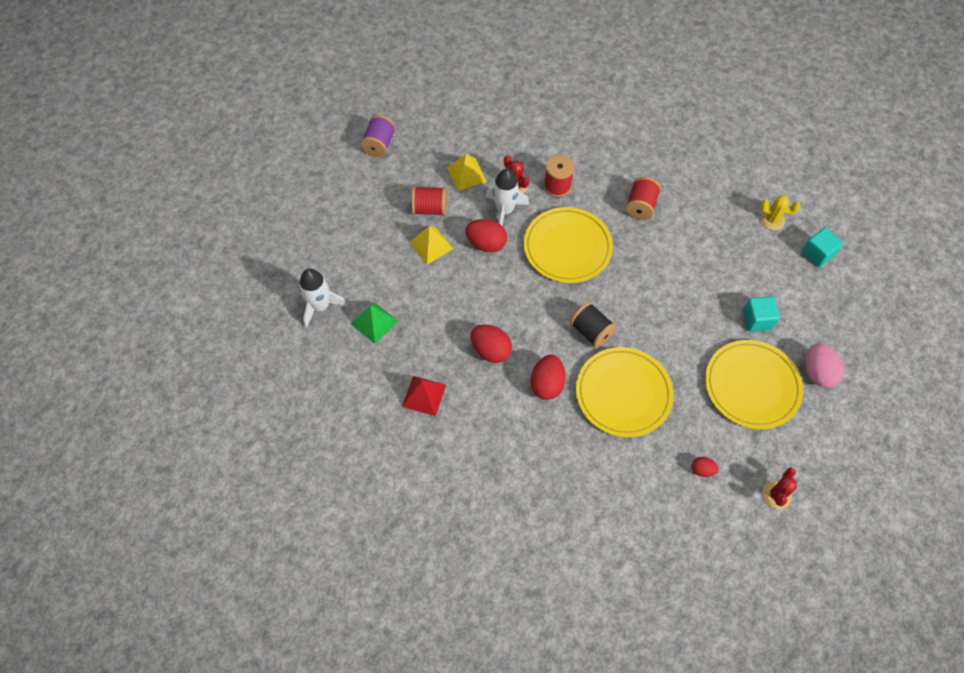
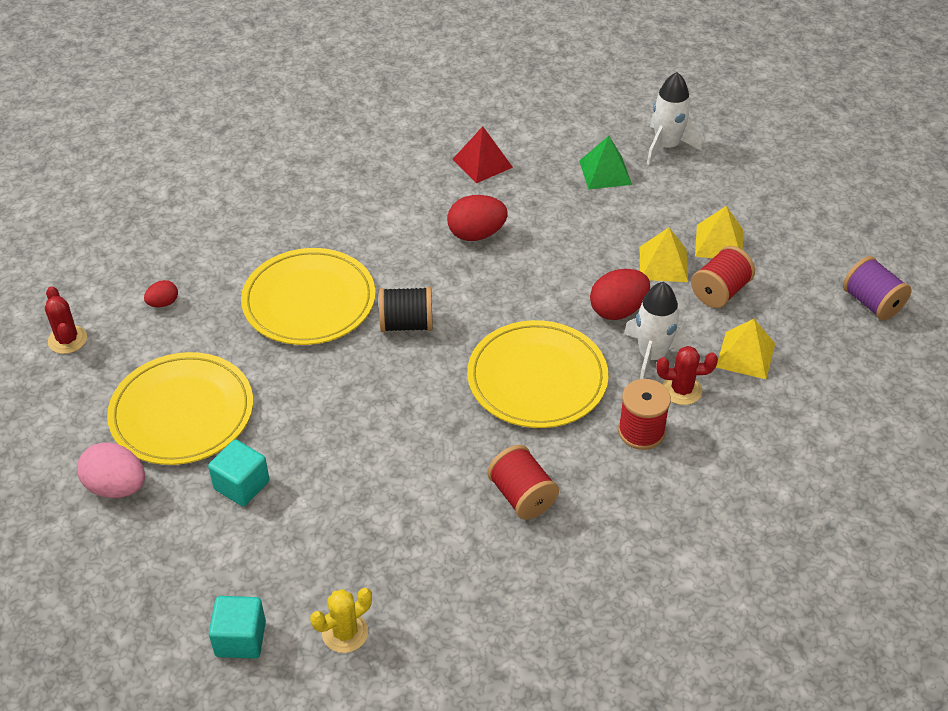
camera: 130 degrees right, 15 degrees down
red egg [530,355,566,400] -> none
none -> yellow pyramid [695,206,743,258]

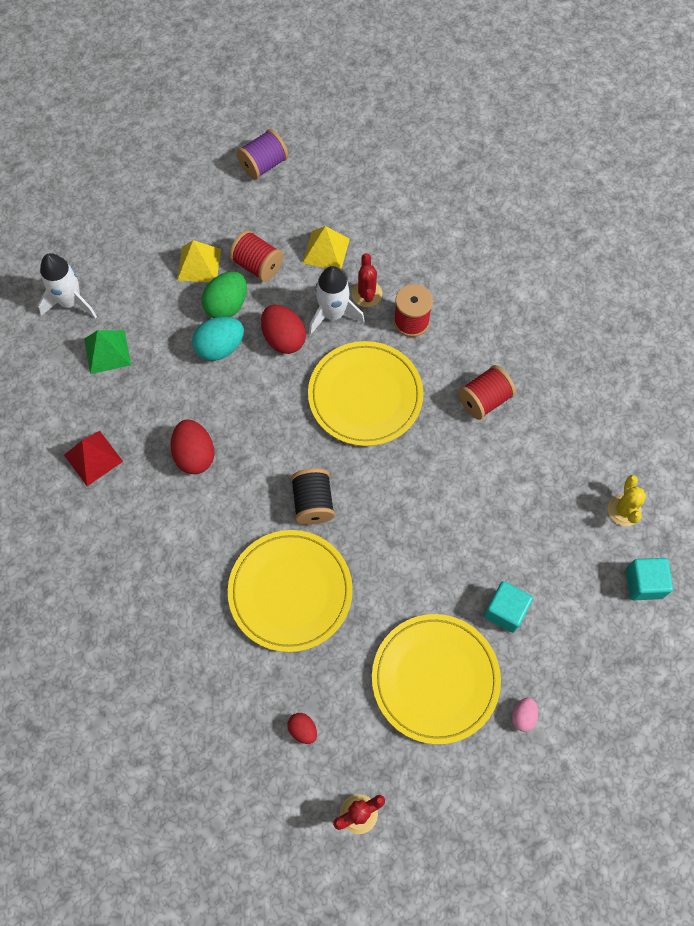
camera: 95 degrees left, 20 degrees up
pink egg [77,442,145,498] -> pink egg [512,698,538,732], size x0.55
yellow cactus [310,588,372,653] -> yellow cactus turned 45 degrees clockwise [608,475,646,526]
yellow pyramid [640,227,688,282] -> green egg [202,271,247,318]
none -> turquoise egg [192,317,244,361]

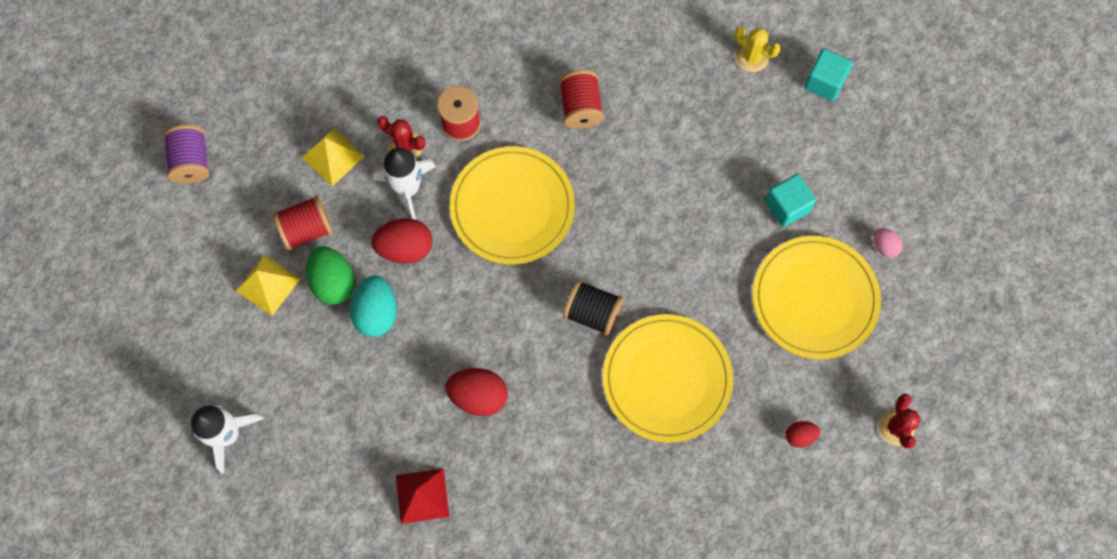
camera: 60 degrees left, 5 degrees up
green pyramid [84,330,131,374] -> none

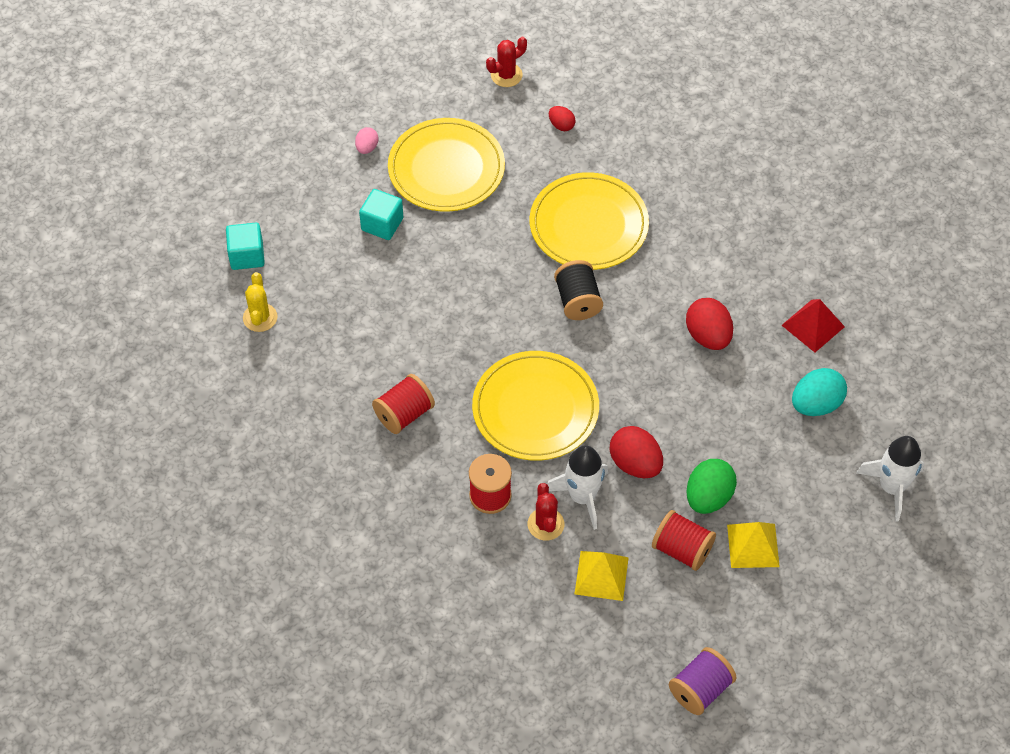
camera: 125 degrees left, 15 degrees down
turquoise egg [350,276,397,337] -> turquoise egg moved to [792,368,847,416]

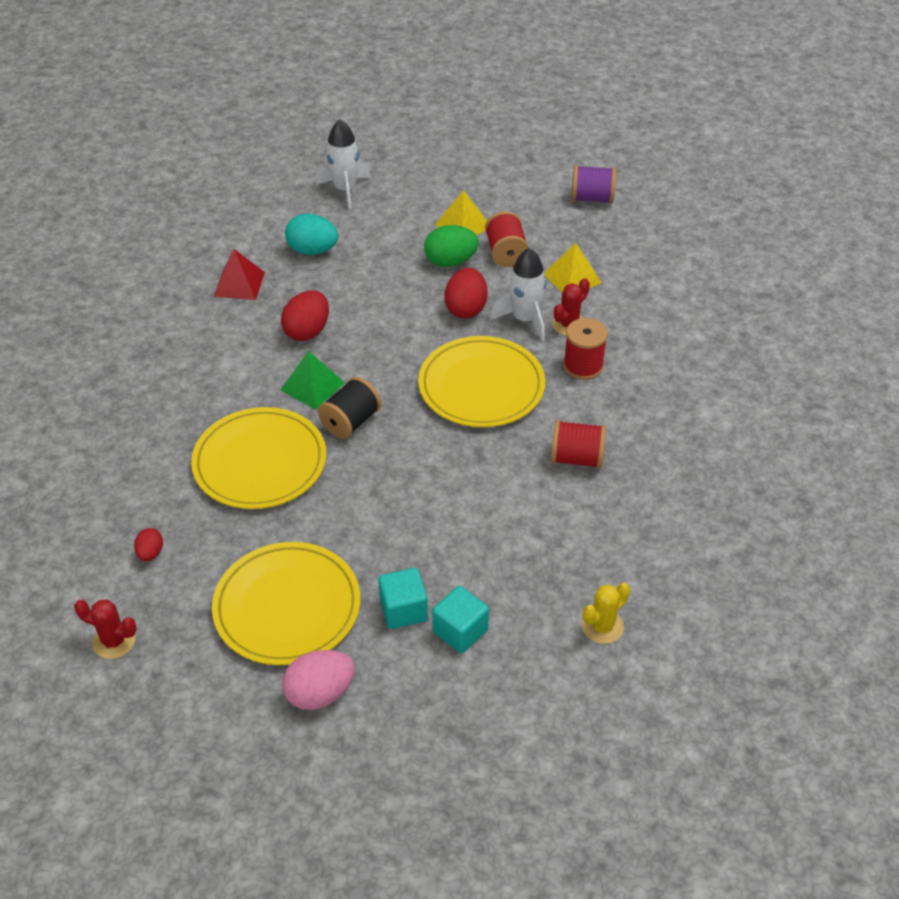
camera: 130 degrees left, 10 degrees down
turquoise cube [226,223,265,270] -> turquoise cube moved to [432,586,489,653]
pink egg [355,127,379,154] -> pink egg [282,650,355,710], size x1.83
none -> green pyramid [281,351,345,410]

